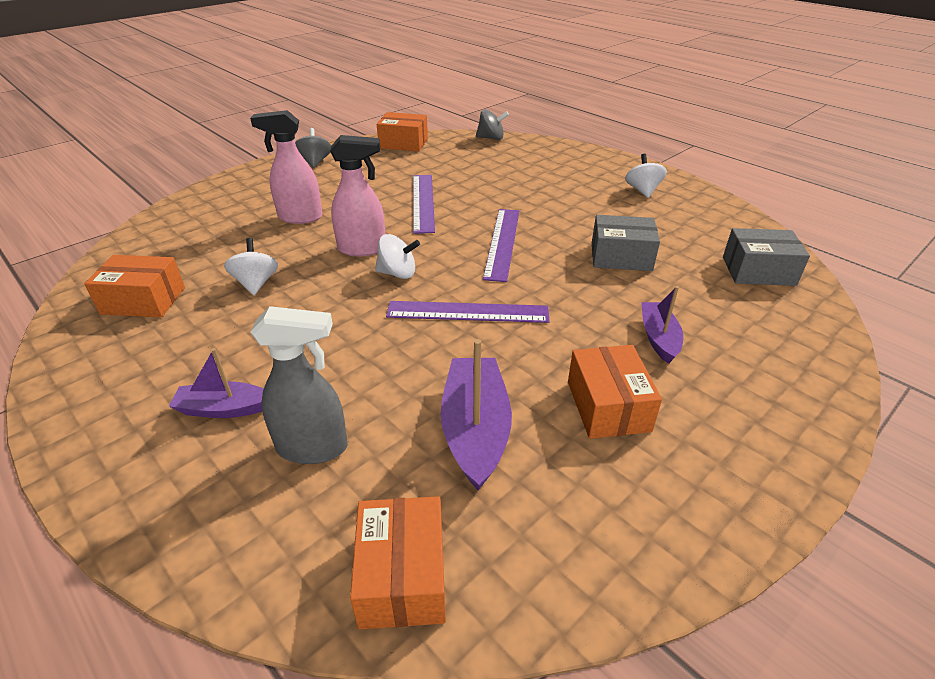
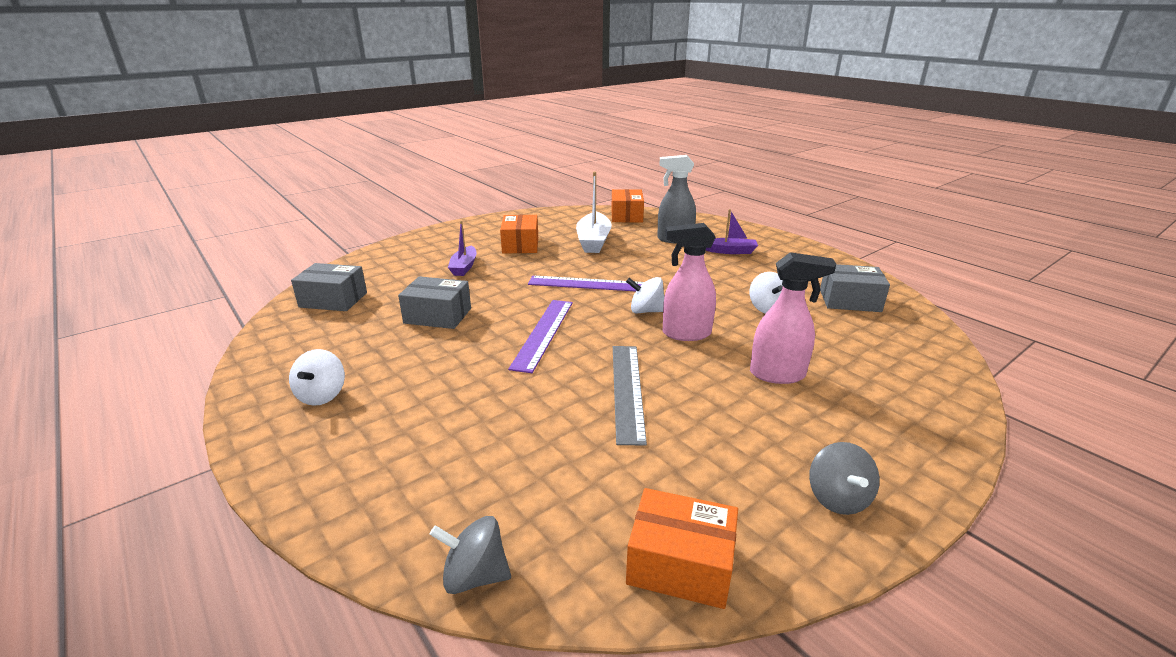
camera: 175 degrees left, 10 degrees down
orange box [84,255,185,317] -> grey box [820,264,890,312]
purple ruler [413,175,435,234] -> grey ruler [613,346,647,445]
purple boat [440,339,512,490] -> white boat [576,172,612,253]

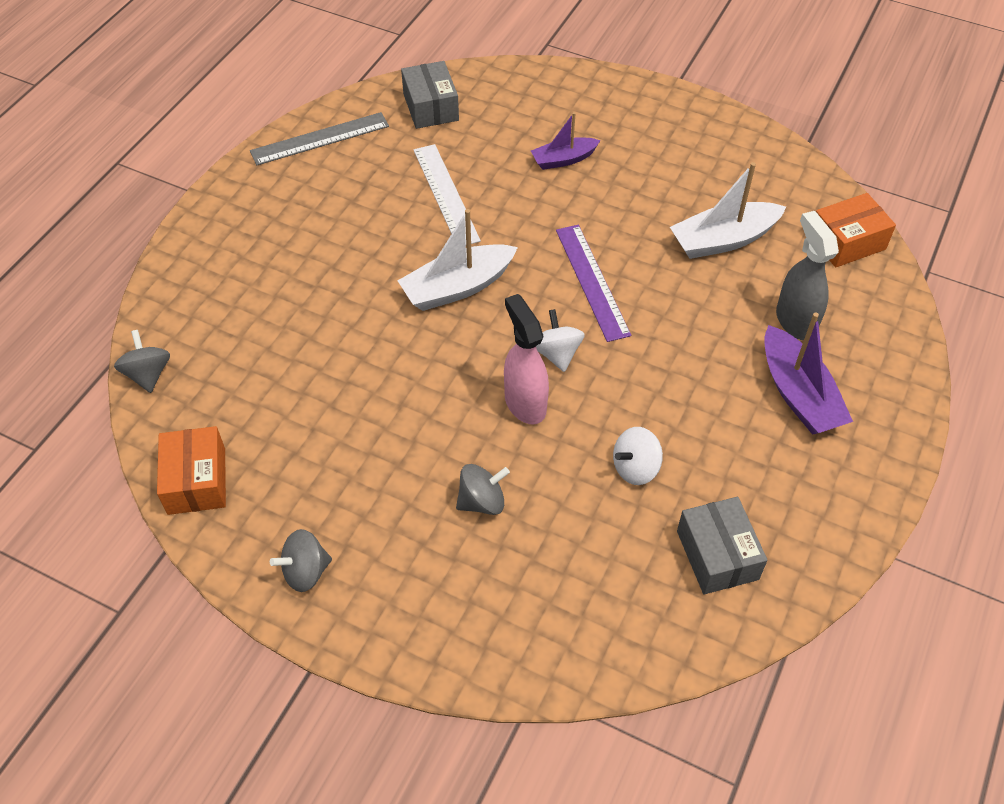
camera: 65 degrees right, 25 degrees up
white spinning top [289,349,345,406] -> none
grey box [398,276,471,329] -> white ruler [414,144,481,244]
orange box [500,215,538,254] -> none
purple ruler [508,300,573,373] -> white boat [397,209,518,311]
grey ruler [613,346,647,445] -> grey ruler moved to [250,112,389,165]
purple boat [706,209,758,254] -> purple boat [764,313,853,435], size x1.61
pink spray bottle [750,252,836,384] -> grey spinning top [456,464,510,515]

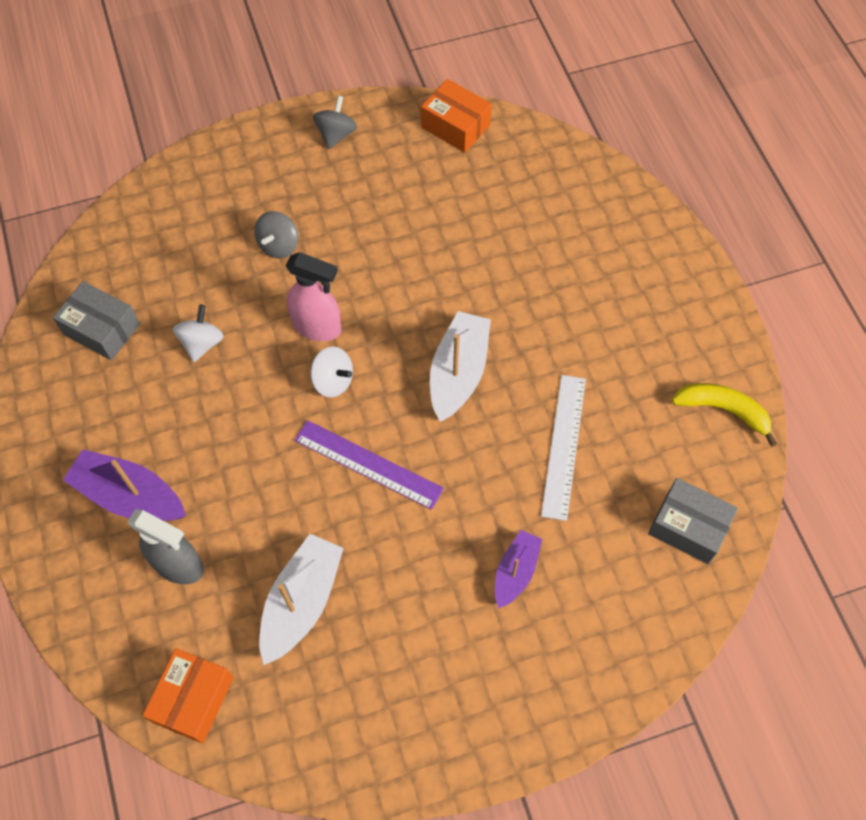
camera: 135 degrees right, 10 degrees up
grey spinning top [114,330,170,393] -> none
grey ruler [250,112,389,165] -> yellow banana [672,383,777,447]
white ruler [414,144,481,244] -> white ruler turned 75 degrees clockwise [541,375,586,521]

